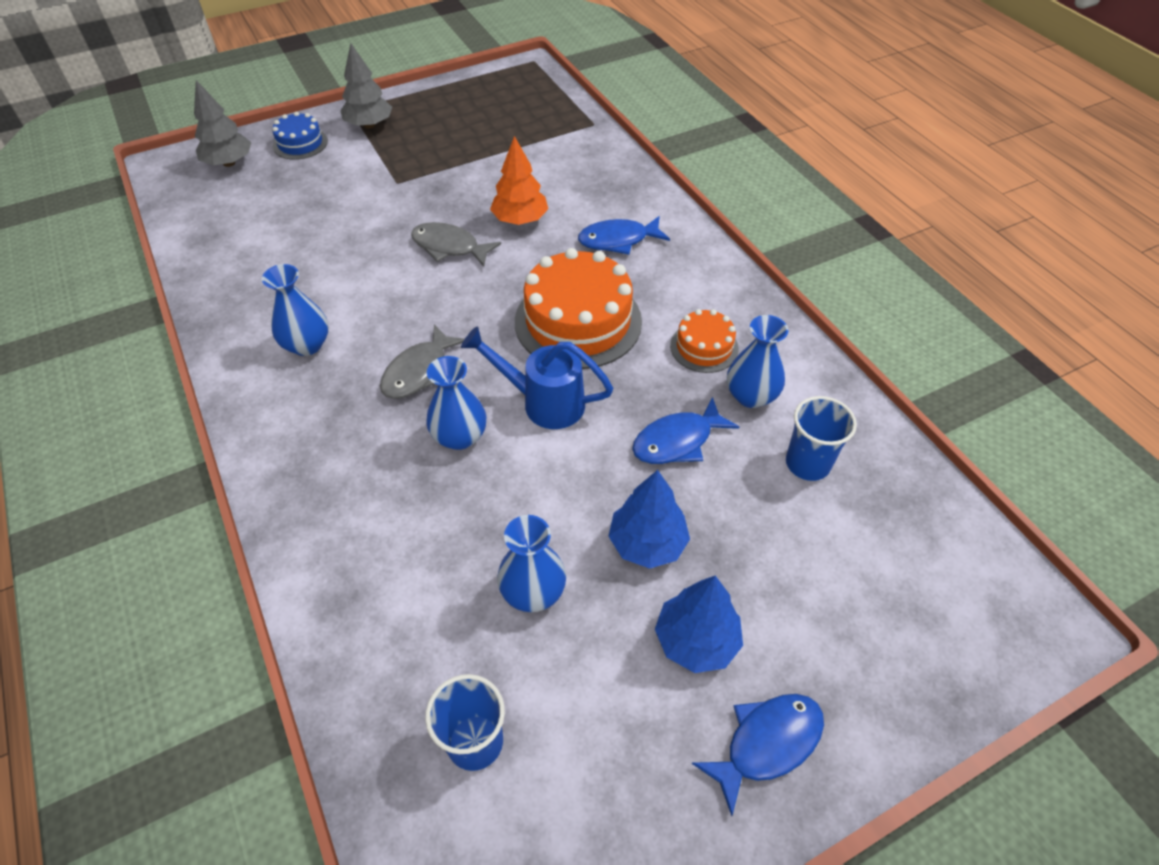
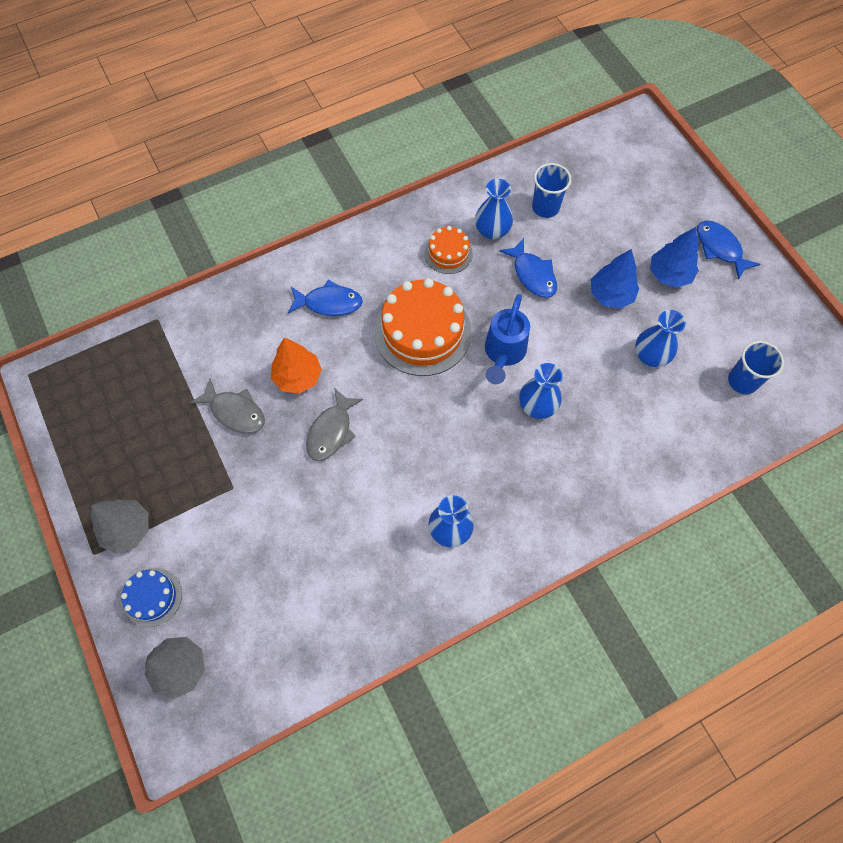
camera: 90 degrees left, 15 degrees up
grey fish [380,324,464,399] -> grey fish moved to [190,379,265,433]
blue fish [578,216,670,255] -> blue fish turned 75 degrees counterclockwise [288,280,363,316]

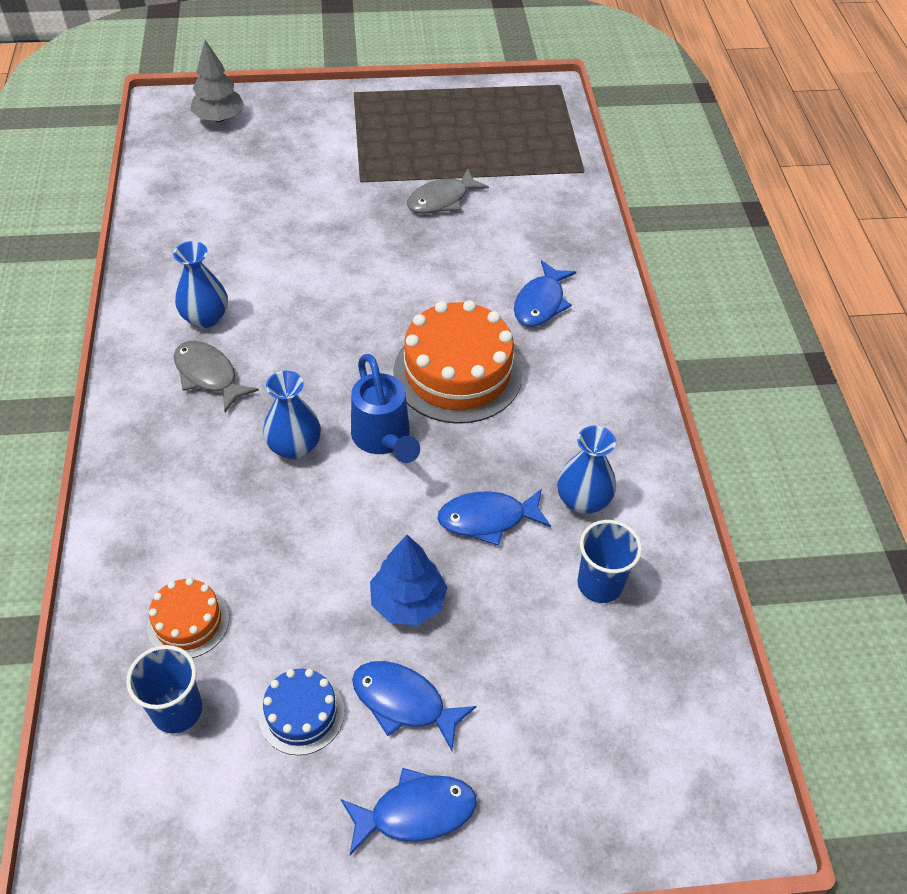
camera: 110 degrees right, 15 degrees down
grey tree [90,499,148,553] -> none
blue cake [121,568,182,627] -> blue cake moved to [259,668,345,755]
orange tree [271,338,322,394] -> none
grey fish [306,388,363,461] -> grey fish moved to [174,341,259,412]
orange cake [424,226,473,274] -> orange cake moved to [147,578,229,658]
blue watering can [485,294,530,384] -> blue watering can turned 150 degrees counterclockwise [351,354,420,463]
blue vase [635,310,686,367] -> none
blue tree [650,227,699,288] -> blue fish [352,661,476,751]

